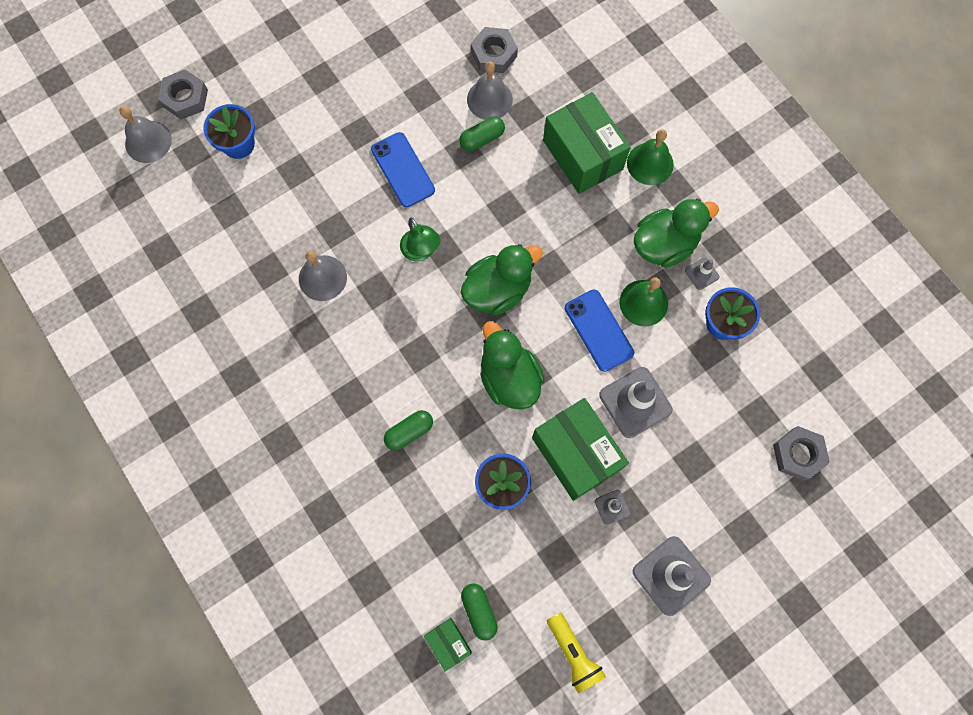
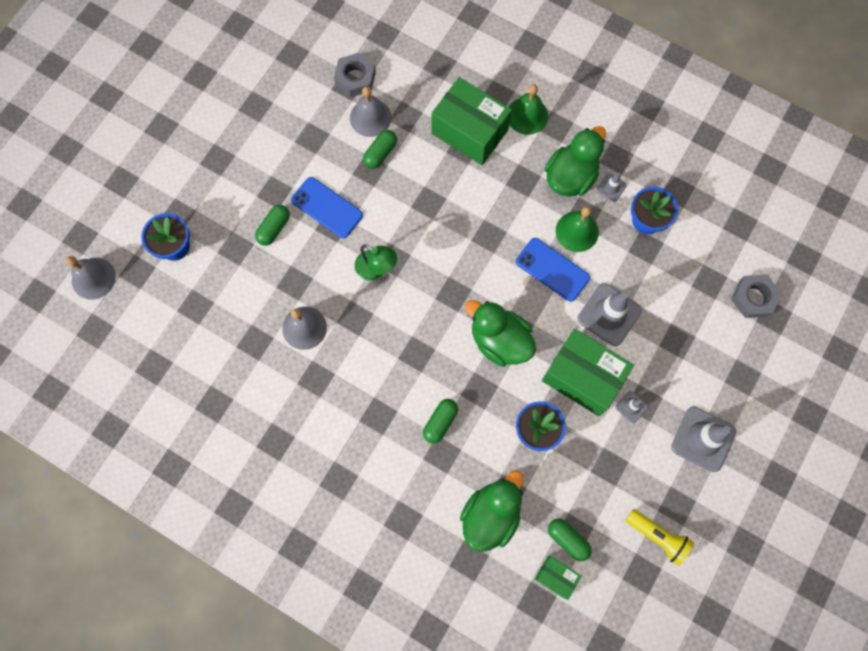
camera: 25 degrees left, 0 degrees up
grey nut [158,70,208,120] -> none
green duck [461,244,543,315] -> green duck moved to [460,470,524,552]
none -> green capsule [255,205,290,246]

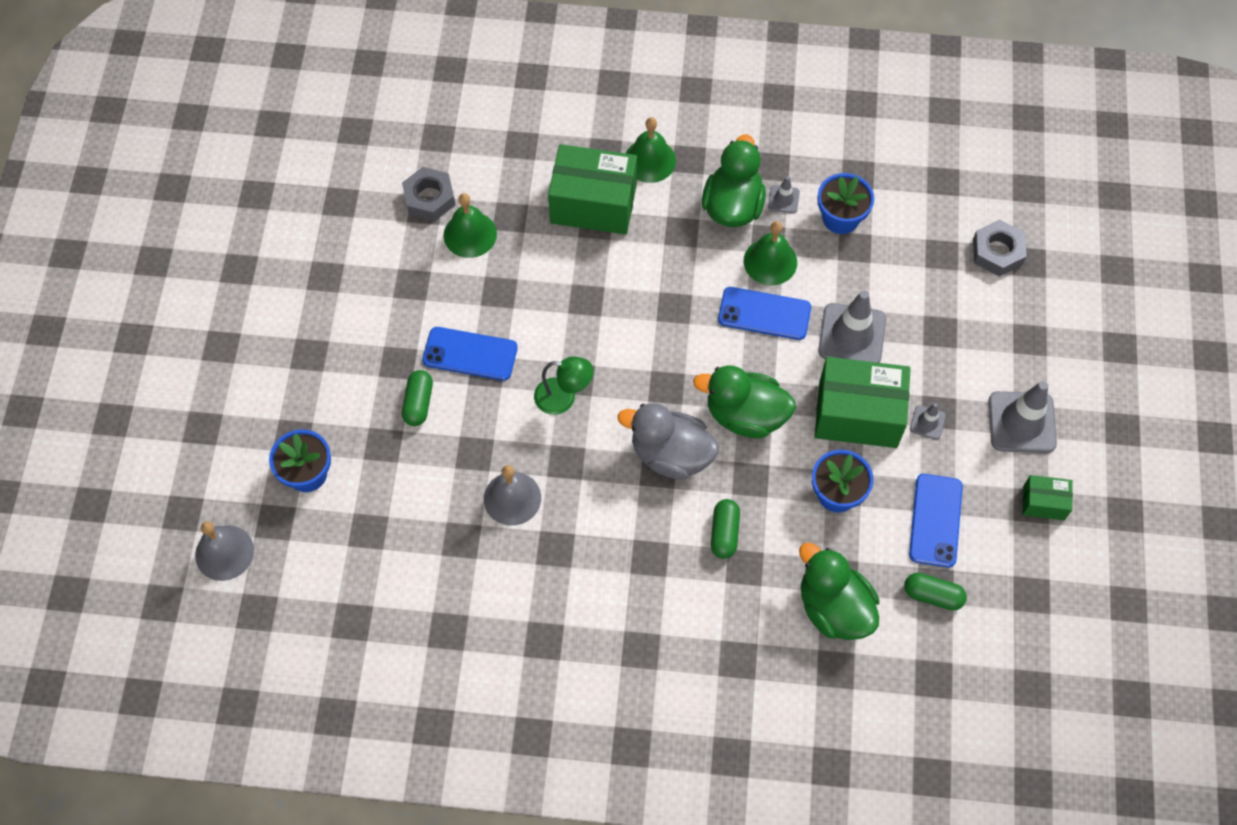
camera: 25 degrees left, 10 degrees down
grey bell [350,86,392,137] -> green bell [444,193,497,258]
green capsule [363,130,397,169] -> none
green duck [460,470,524,552] -> green duck turned 45 degrees counterclockwise [799,543,879,640]
green box [535,556,582,600] -> green box moved to [1023,475,1073,520]
yellow flashlight [626,509,694,566] -> none
none -> grey duck [618,403,719,480]
none -> blue phone [909,474,963,568]

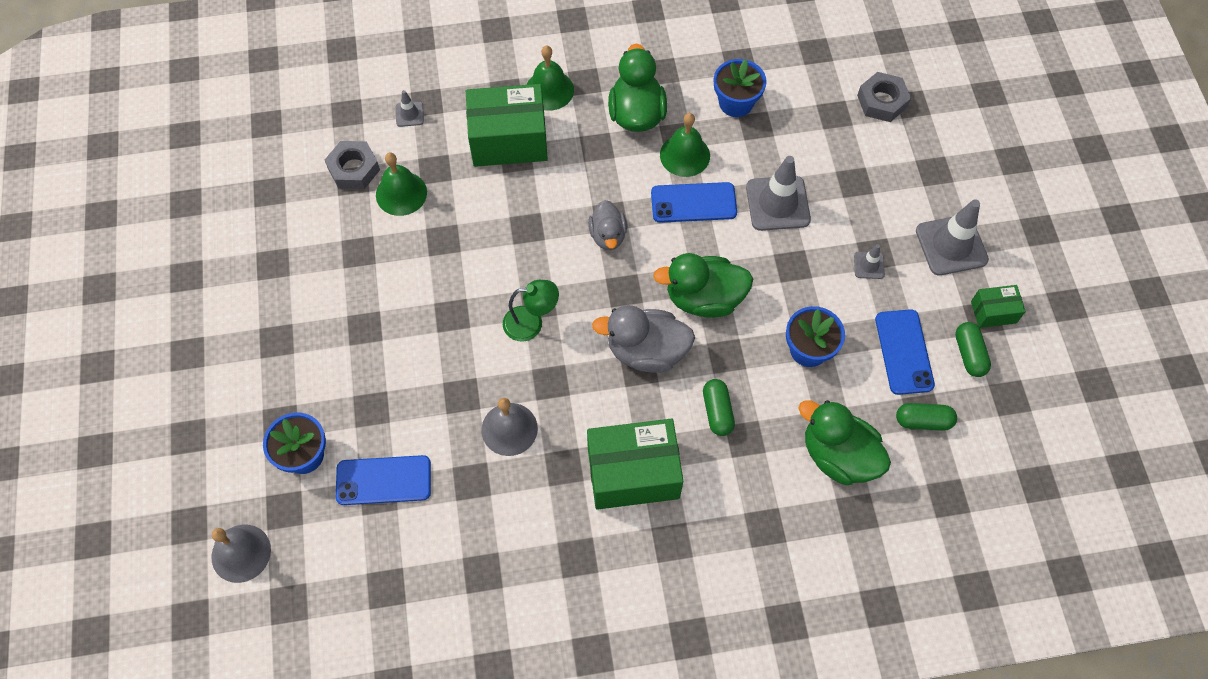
camera: 15 degrees left, 0 degrees up
green capsule [402,370,433,426] -> green capsule moved to [955,322,991,377]
blue phone [422,327,518,381] -> blue phone moved to [336,455,431,505]
grey traffic cone [768,176,800,213] -> grey traffic cone moved to [396,90,424,127]
green box [815,357,911,448] -> green box moved to [587,419,683,510]
none -> grey duck [588,200,627,250]

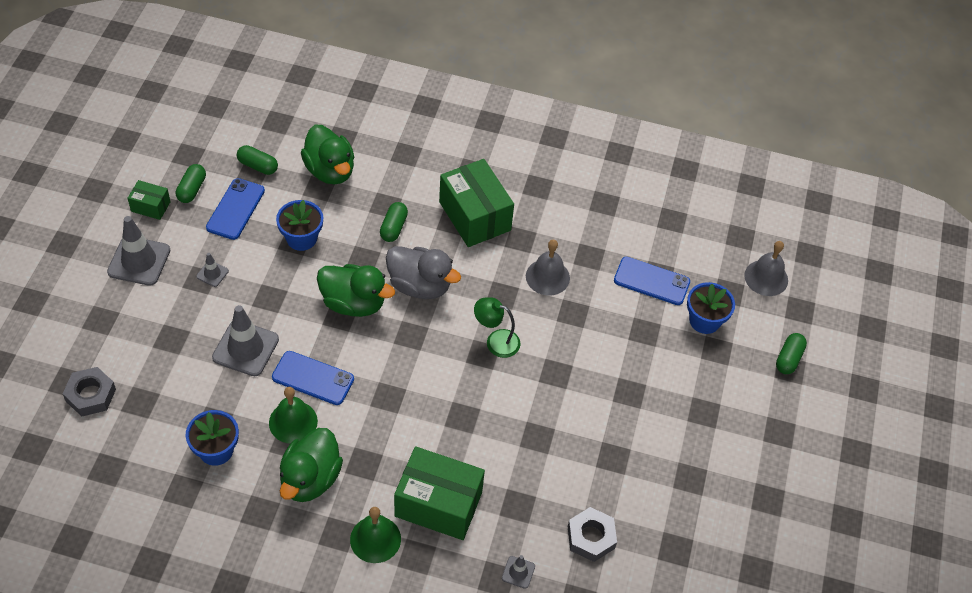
camera: 160 degrees left, 10 degrees down
green bell [376,152,427,216] -> none
green box [587,419,683,510] -> green box turned 45 degrees clockwise [439,159,514,247]
grey duck [588,200,627,250] -> none
none -> green capsule [776,333,807,374]

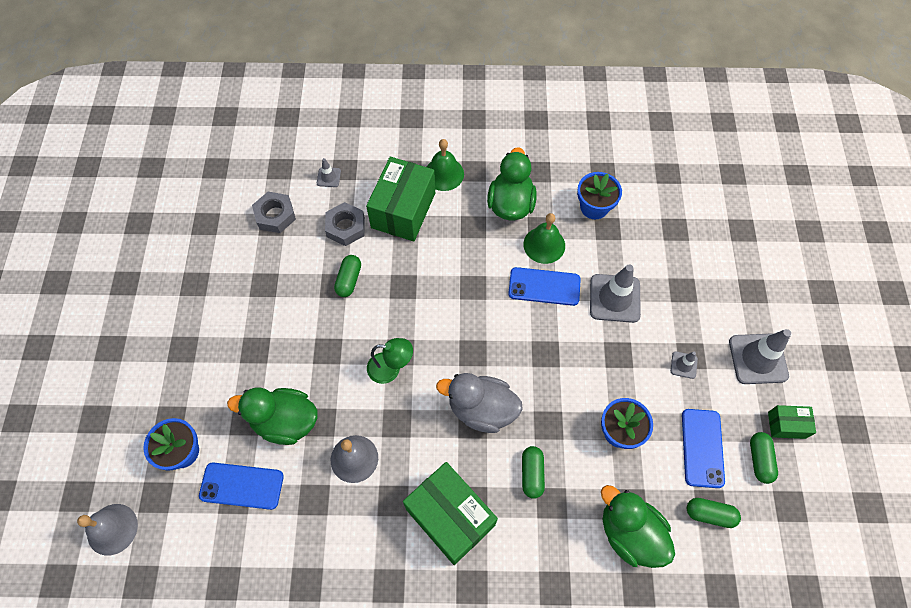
camera: 170 degrees right, 10 degrees up
grey nut [63,367,116,417] -> grey nut moved to [325,202,365,246]
green duck [317,264,395,317] -> green duck moved to [227,387,318,445]
green box [394,446,485,540] -> green box turned 75 degrees counterclockwise [366,157,435,241]
green capsule [776,333,807,374] -> green capsule moved to [334,255,361,297]

